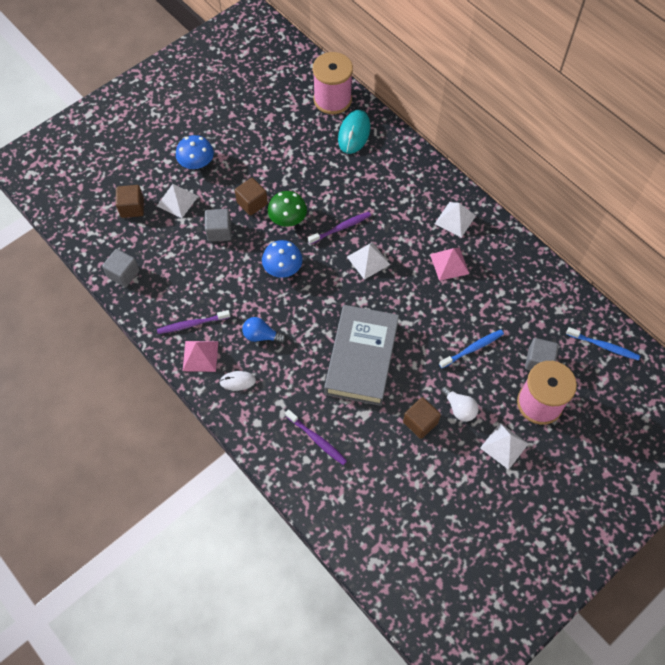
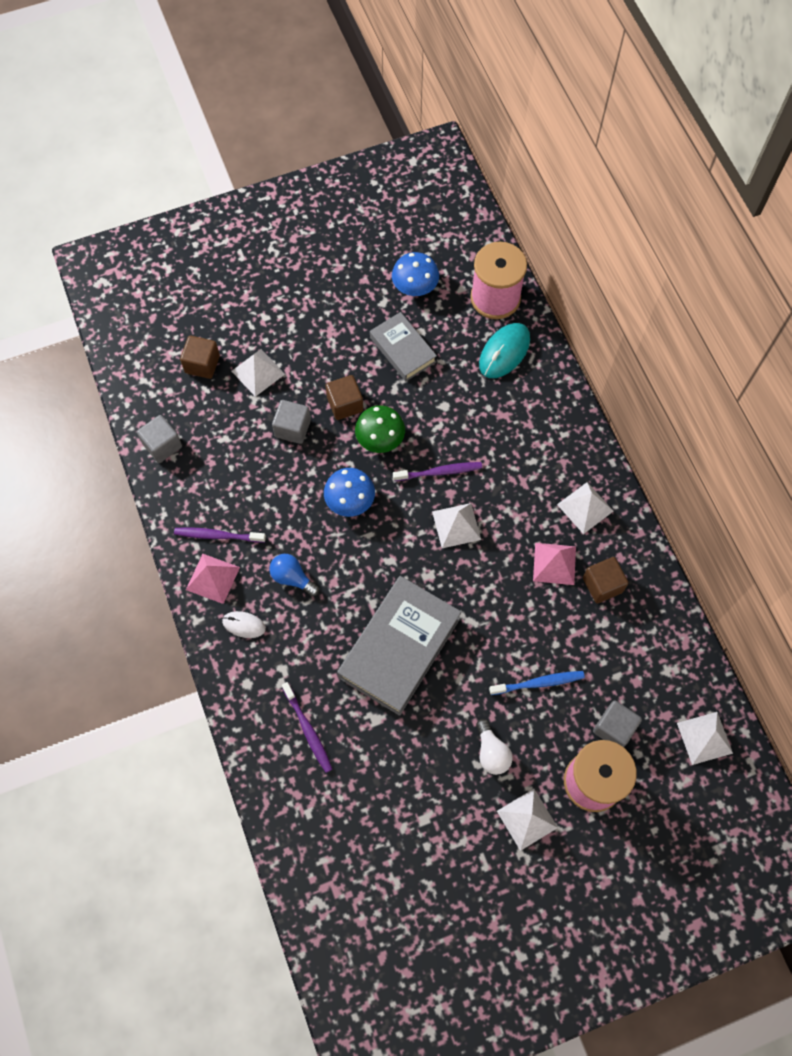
camera: 20 degrees right, 5 degrees up
blue mushroom [176,135,214,169] -> blue mushroom moved to [392,252,439,296]
brown cube [403,397,441,439] -> brown cube moved to [583,557,628,603]
blue toothbrush [566,327,640,361] -> white pyramid [677,712,733,765]
none -> grey book [370,312,437,381]

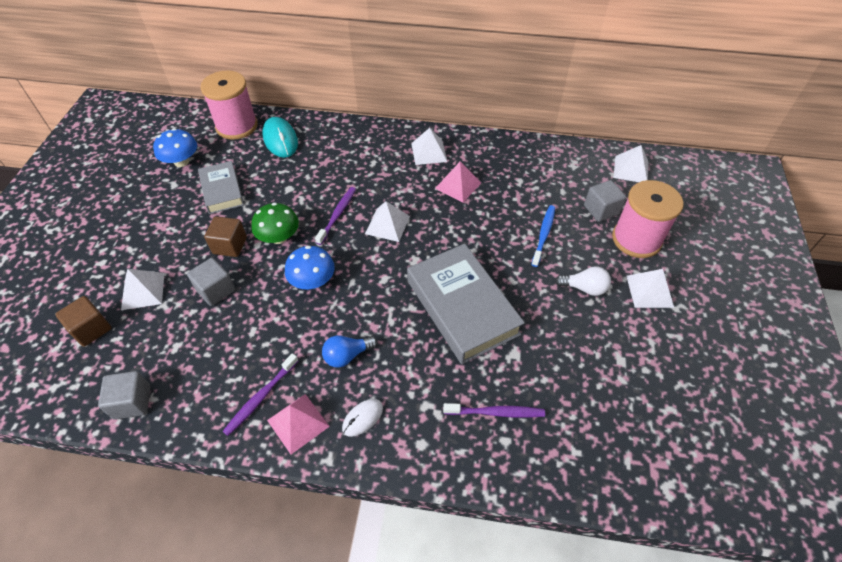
camera: 60 degrees left, 15 degrees down
grey book [370,312,437,381] -> grey book turned 75 degrees clockwise [198,161,244,214]
brown cube [583,557,628,603] -> none

